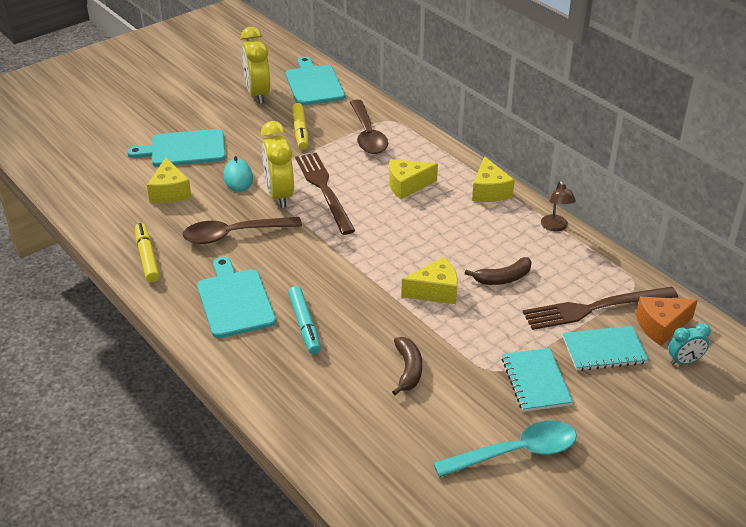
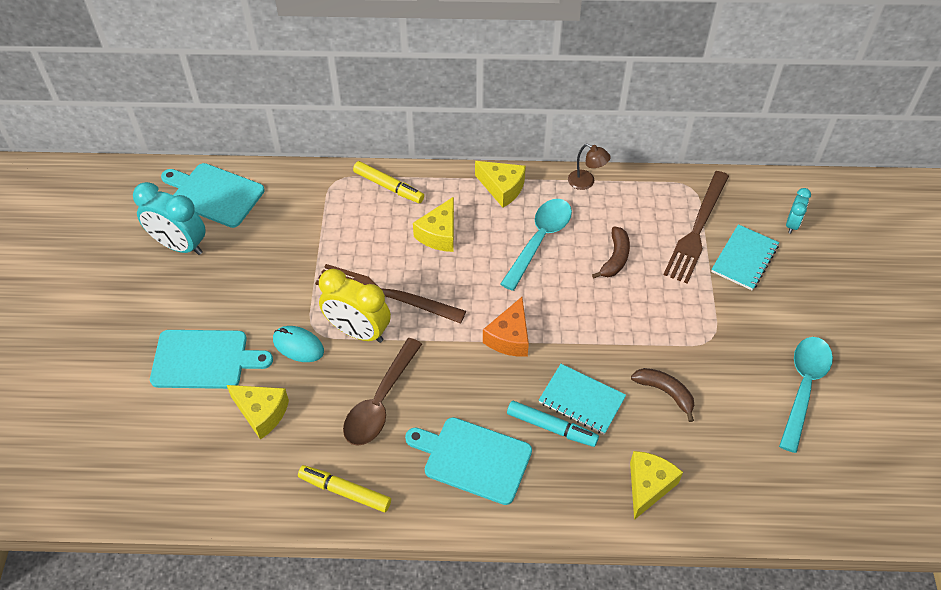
camera: 50 degrees left, 15 degrees up
turquoise cutting board [127,129,226,167] -> turquoise cutting board turned 120 degrees counterclockwise [150,330,273,389]
yellow clock [241,27,270,104] -> turquoise clock [133,182,206,255]
yellow marker [292,103,308,150] -> yellow marker moved to [353,161,424,203]
brown spoon [350,100,388,154] -> none
yellow cheese [401,257,458,304] -> yellow cheese moved to [630,451,683,520]
turquoise notebook [502,348,573,412] -> turquoise notebook moved to [539,364,626,435]
orange cheese [636,297,698,346] -> orange cheese moved to [483,297,529,357]
none -> turquoise spoon [500,199,572,291]

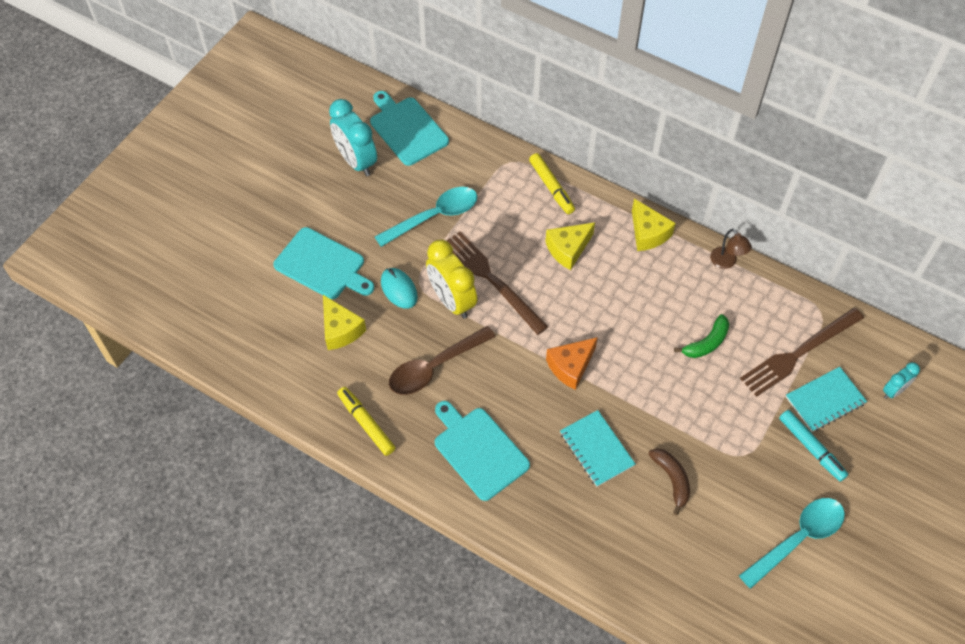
camera: 30 degrees right, 5 degrees up
turquoise spoon [500,199,572,291] -> turquoise spoon moved to [375,187,477,247]
turquoise marker [507,401,599,447] -> turquoise marker moved to [779,410,848,482]
brown banana [592,226,630,279] -> green banana [674,314,729,358]
yellow cheese [630,451,683,520] -> none

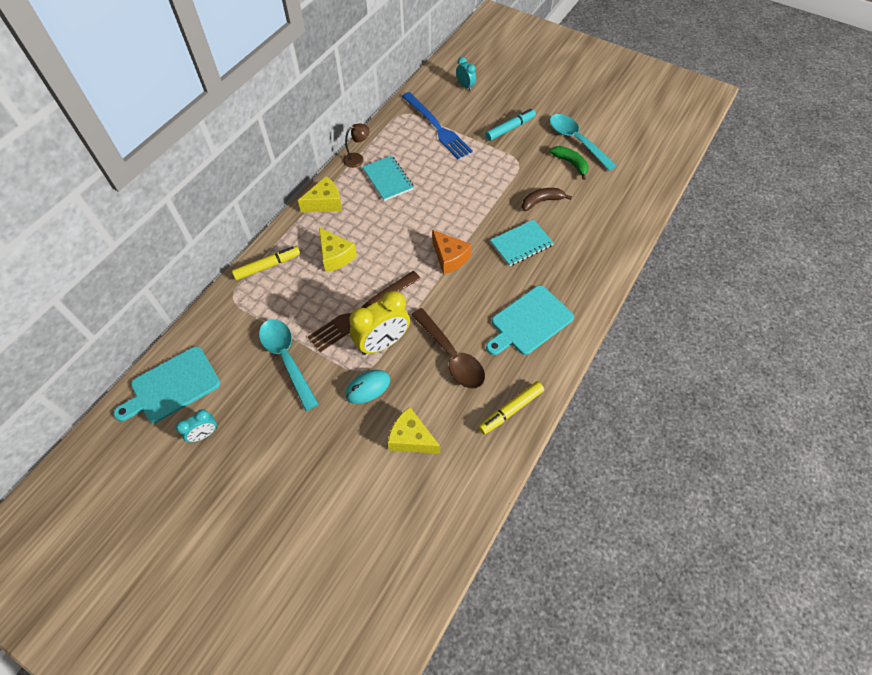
camera: 90 degrees left, 0 degrees up
turquoise cutting board [273,227,374,299] -> none
yellow cheese [323,295,366,350] -> yellow cheese turned 120 degrees counterclockwise [388,407,440,454]
turquoise clock [329,99,377,176] -> turquoise clock [176,409,217,442], size x0.53
green banana [674,314,729,358] -> green banana moved to [550,146,589,180]
brown fork [740,308,864,397] -> blue fork [402,92,473,159]
turquoise notebook [786,367,867,432] -> turquoise notebook moved to [363,156,414,201]

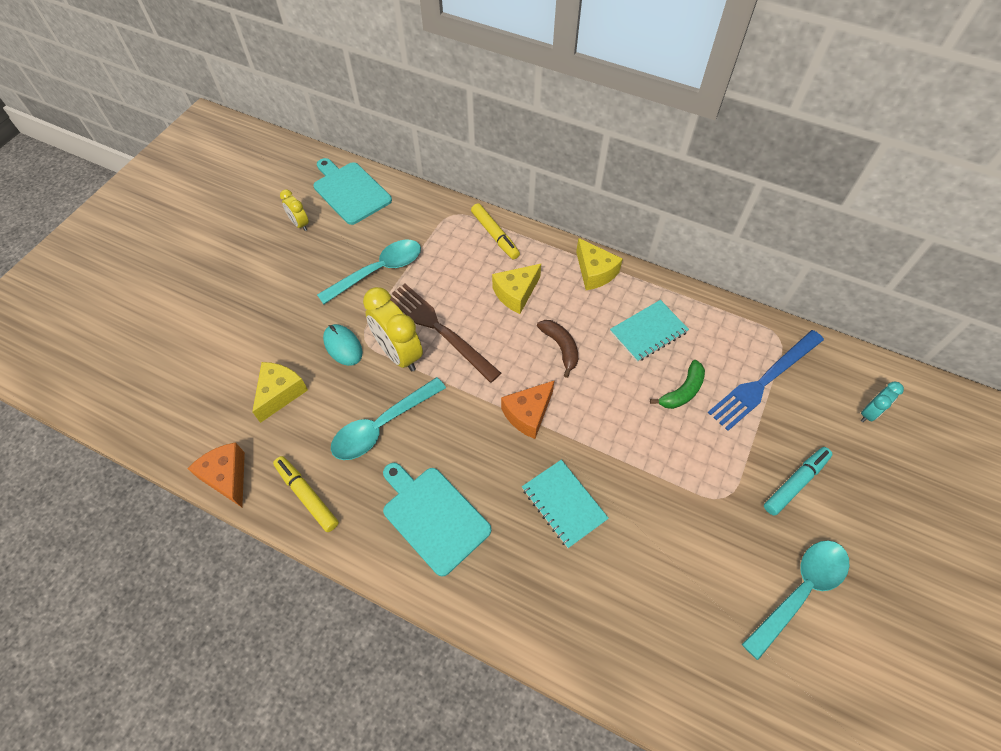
camera: 85 degrees right, 0 degrees up
turquoise clock [176,409,217,442] -> yellow clock [280,189,309,231]
brown lamp [343,123,369,168] -> none
brown spoon [412,308,485,389] -> turquoise spoon [331,377,446,460]
turquoise marker [486,109,536,141] -> turquoise marker turned 90 degrees counterclockwise [764,447,833,516]
brown banana [522,188,572,211] -> brown banana moved to [537,320,578,378]
green banana [550,146,589,180] -> green banana moved to [650,360,705,409]
none -> orange cheese [187,442,245,507]

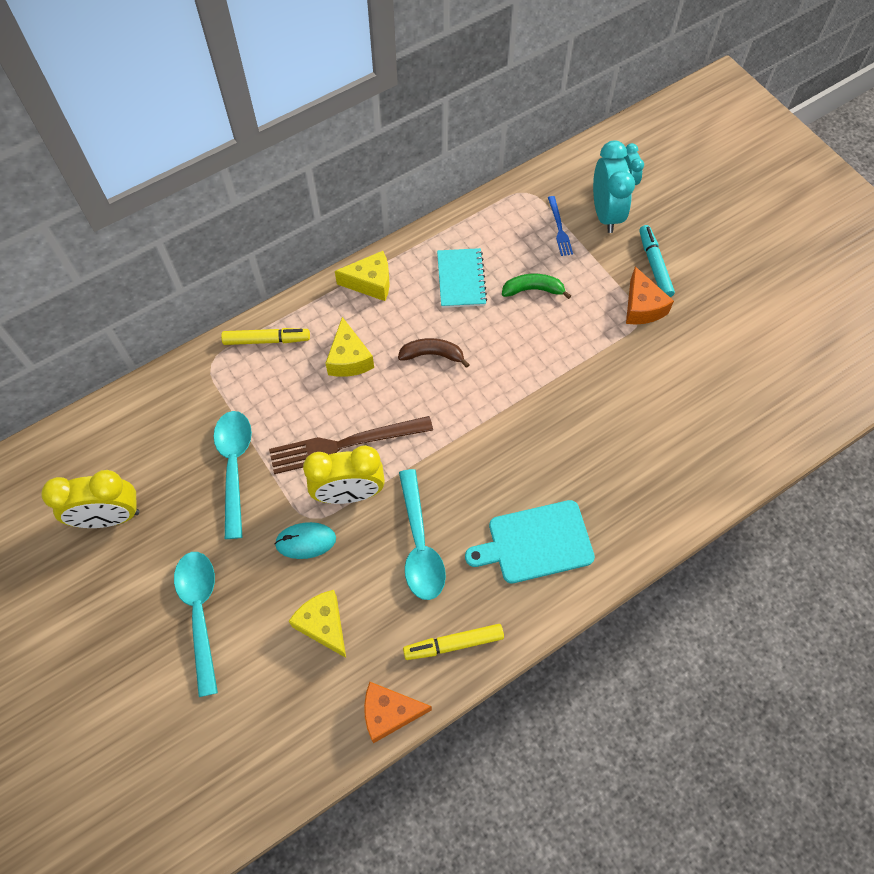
camera: 60 degrees left, 5 degrees up
yellow clock [280,189,309,231] -> yellow clock [41,470,139,528], size x1.89
turquoise cutting board [313,158,392,225] -> none
orange cheese [501,380,555,439] -> orange cheese moved to [626,266,674,324]
turquoise notebook [522,460,609,548] -> none
green banana [650,360,705,409] -> green banana turned 75 degrees counterclockwise [502,274,571,299]
blue fork [708,330,824,431] -> blue fork [548,196,573,256], size x0.50
turquoise spoon [742,540,850,660] -> turquoise spoon moved to [174,552,218,697]
none -> turquoise clock [593,141,635,233]

